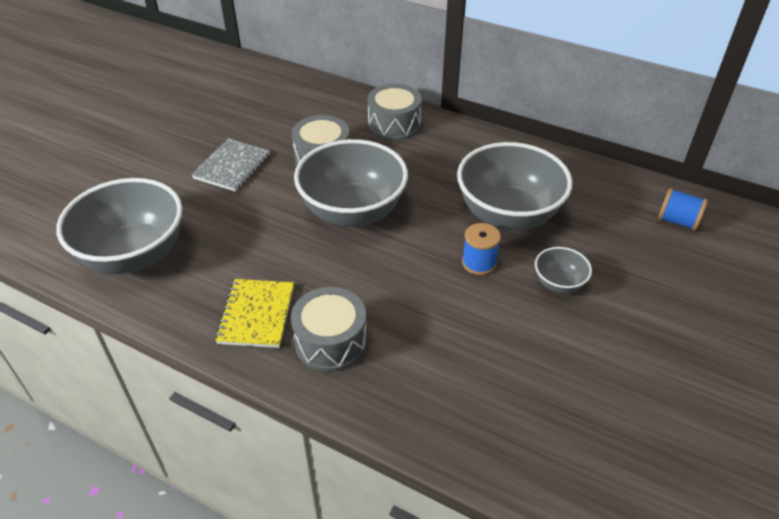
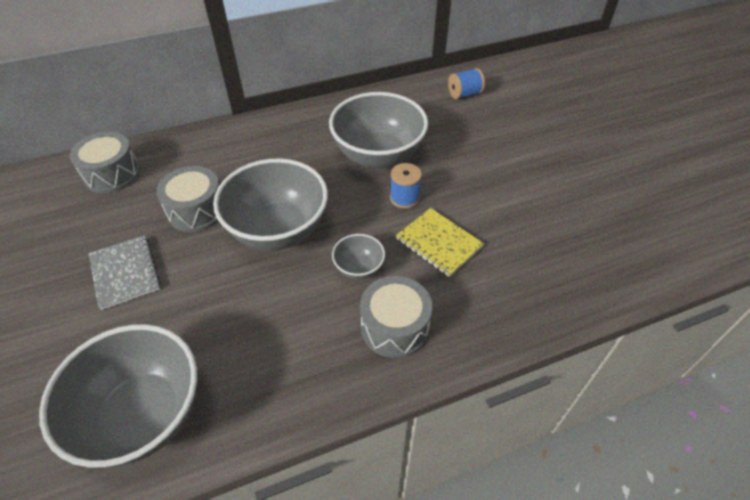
camera: 50 degrees left, 5 degrees up
yellow notebook [215,279,294,348] -> yellow notebook moved to [396,208,484,277]
grey drum [368,84,422,141] -> grey drum moved to [70,132,140,193]
grey bowl [535,247,592,293] -> grey bowl moved to [332,234,385,279]

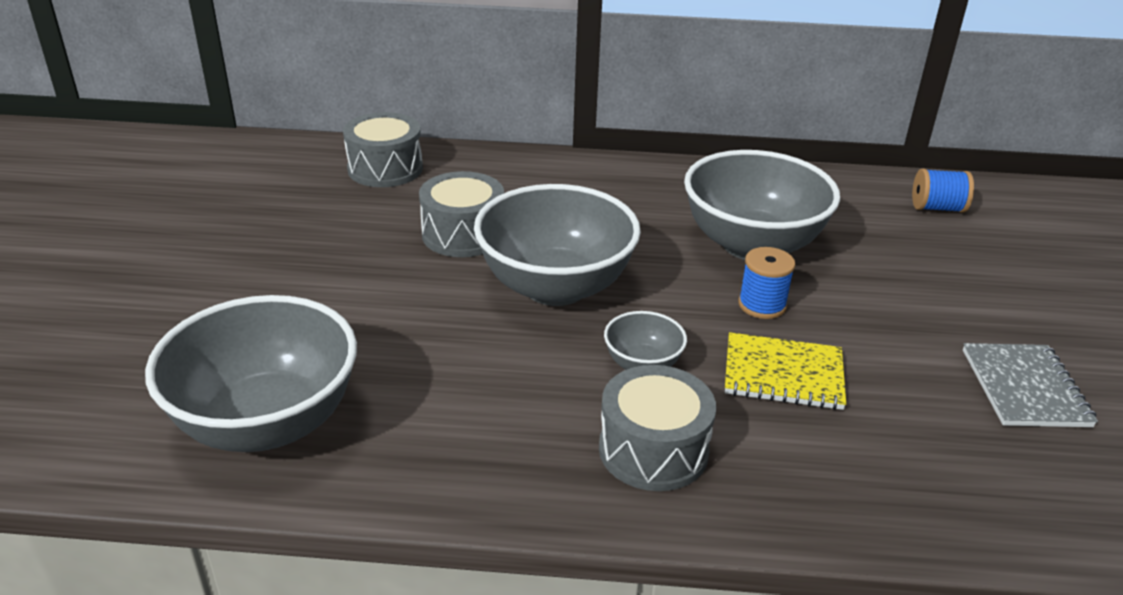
camera: 25 degrees right, 15 degrees down
grey notebook [89,235,161,310] -> grey notebook moved to [963,343,1098,427]
yellow notebook [396,208,484,277] -> yellow notebook turned 60 degrees counterclockwise [725,332,846,410]

